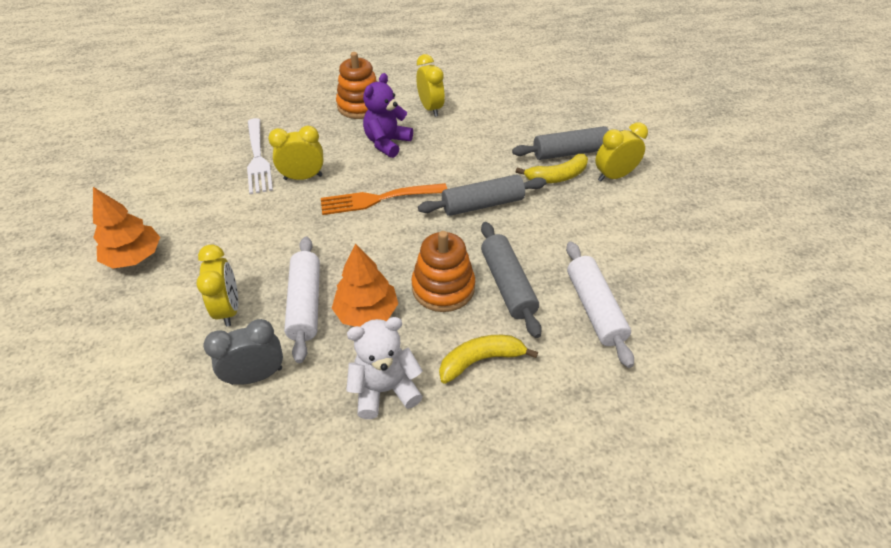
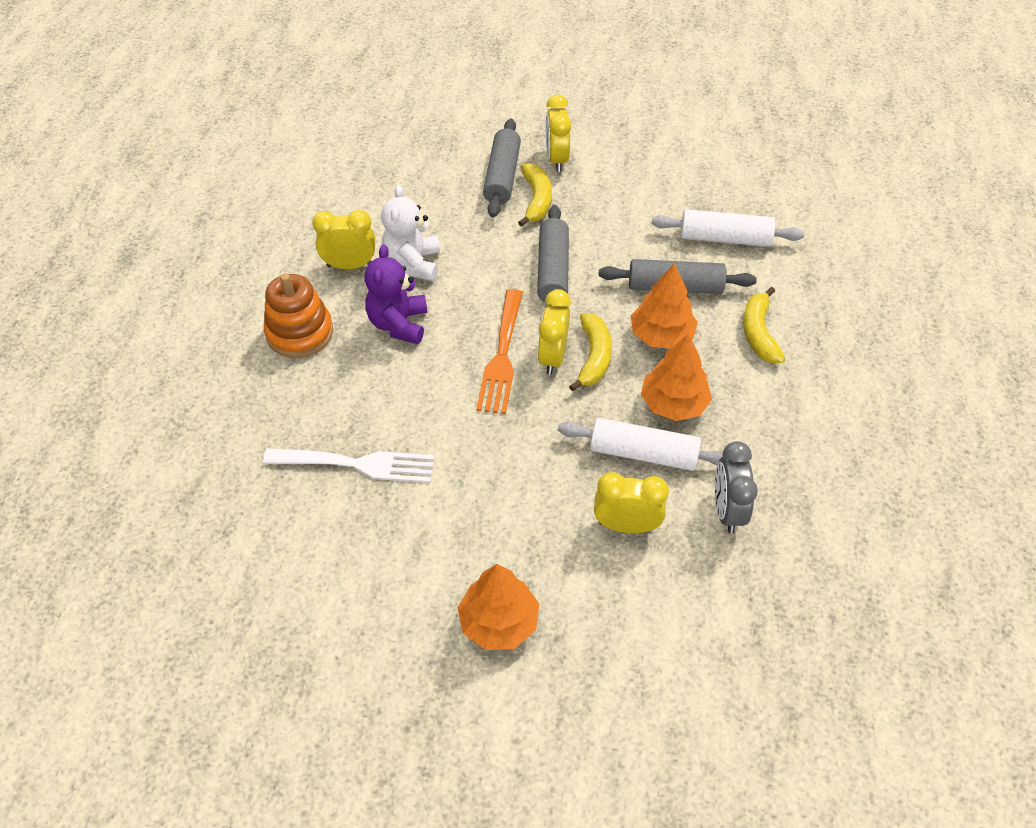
camera: 70 degrees left, 5 degrees up
yellow clock [268,126,323,180] -> yellow clock moved to [537,289,571,375]
white teddy bear [346,317,423,419] -> white teddy bear moved to [381,185,440,281]
purple teddy bear [363,73,413,158] -> purple teddy bear turned 45 degrees clockwise [365,245,427,344]
orange stacking toy [411,231,475,312] -> orange tree [631,263,698,349]
none -> yellow banana [569,313,612,391]

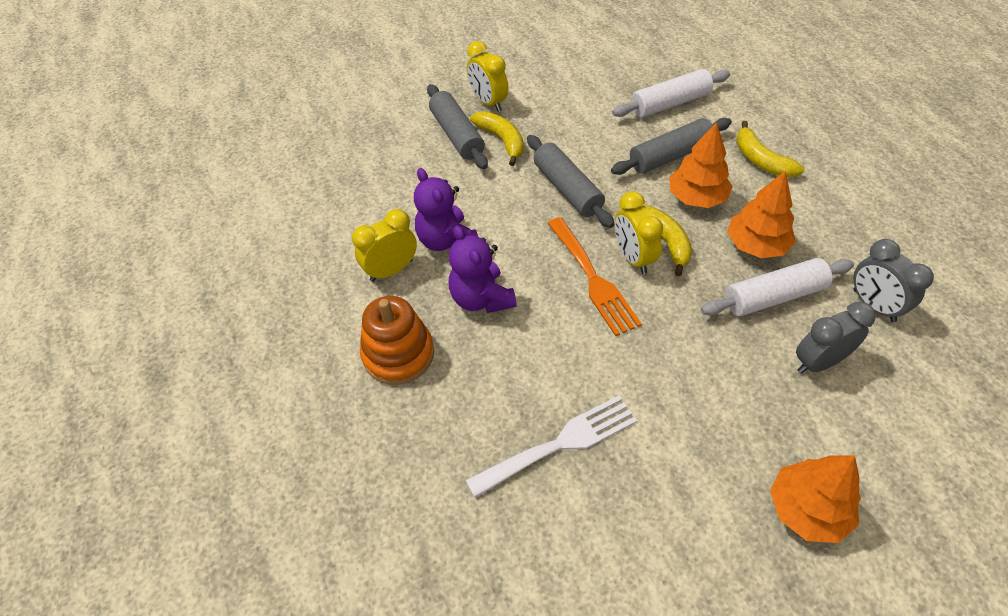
camera: 30 degrees left, 0 degrees up
white teddy bear [381,185,440,281] -> purple teddy bear [414,168,478,251]
yellow clock [594,472,669,533] -> grey clock [796,301,876,374]

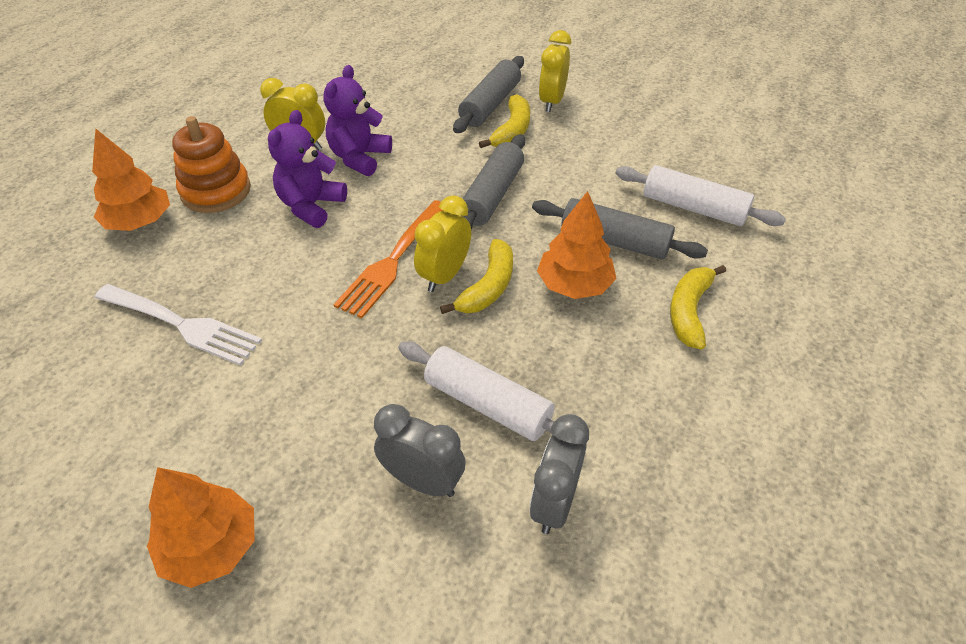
camera: 50 degrees right, 5 degrees down
orange tree [727,171,796,258] -> orange tree moved to [92,128,170,231]

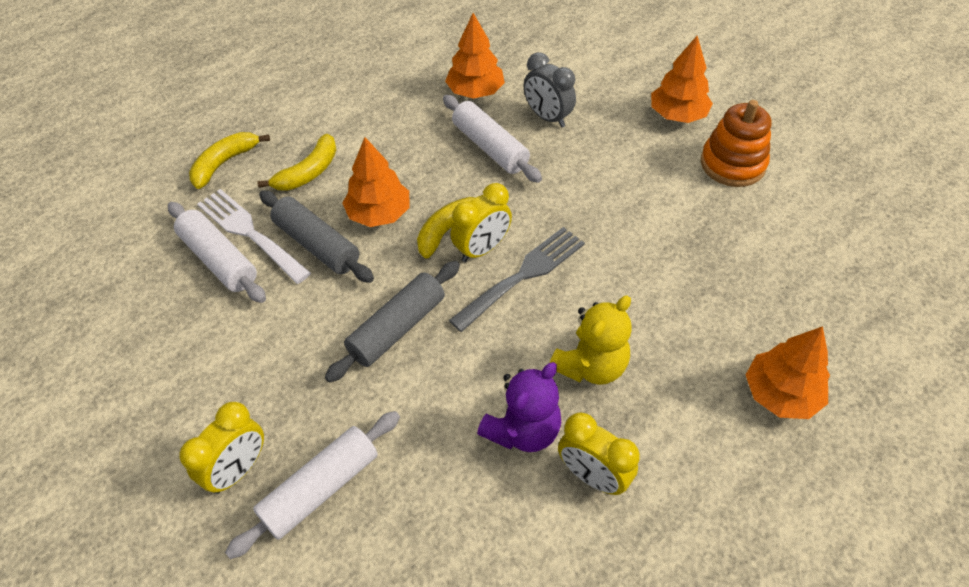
camera: 160 degrees left, 5 degrees up
white fork [95,284,262,366] -> white fork moved to [197,189,311,284]
orange stacking toy [172,116,251,213] -> orange stacking toy moved to [701,100,772,187]
purple teddy bear [268,110,347,228] -> yellow teddy bear [550,296,632,385]
orange fork [333,200,444,319] -> grey fork [449,227,585,332]
grey rolling pin [453,56,524,133] -> white rolling pin [225,411,400,559]
yellow banana [479,94,530,148] -> yellow banana moved to [189,132,270,189]
grey clock [530,414,589,534] -> orange tree [445,13,505,99]

